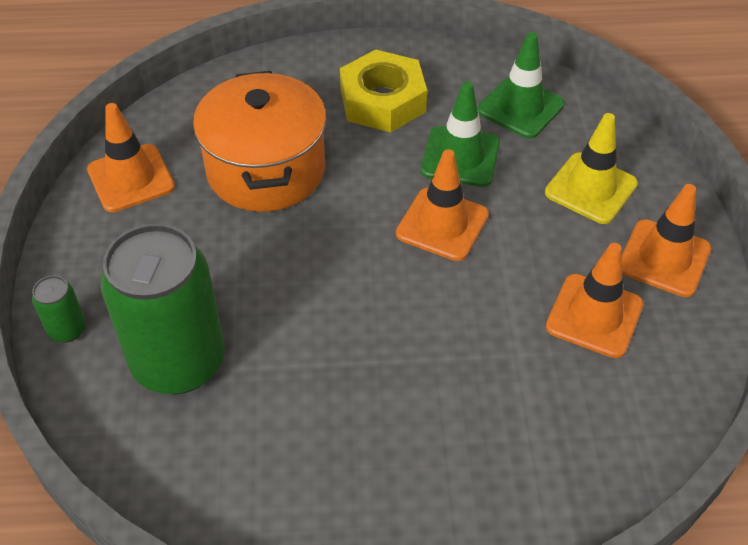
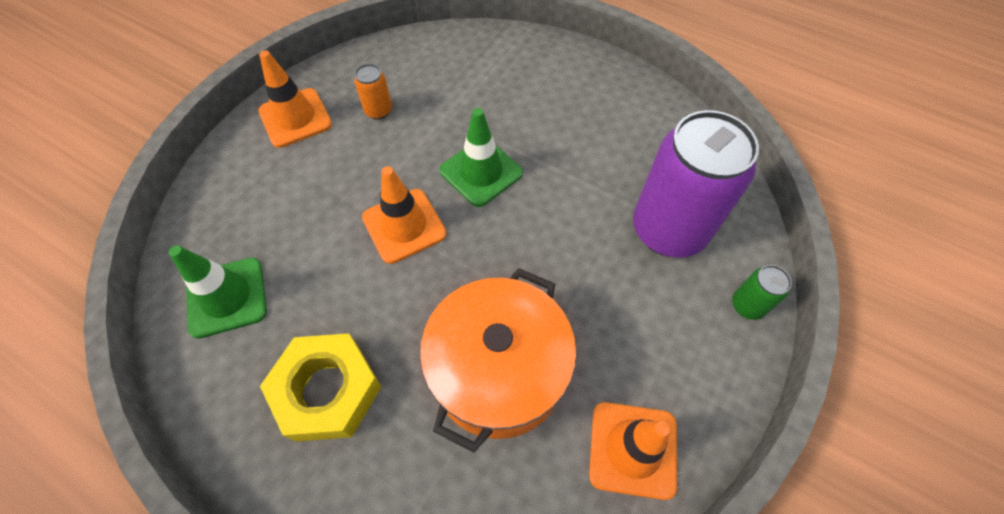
camera: 145 degrees left, 10 degrees up
green can [100,224,225,394] -> purple can [633,110,759,258]
green traffic cone [421,81,500,187] -> green traffic cone moved to [439,108,523,207]
yellow traffic cone [545,113,638,224] -> none
orange traffic cone [546,243,644,358] -> orange can [354,64,392,120]

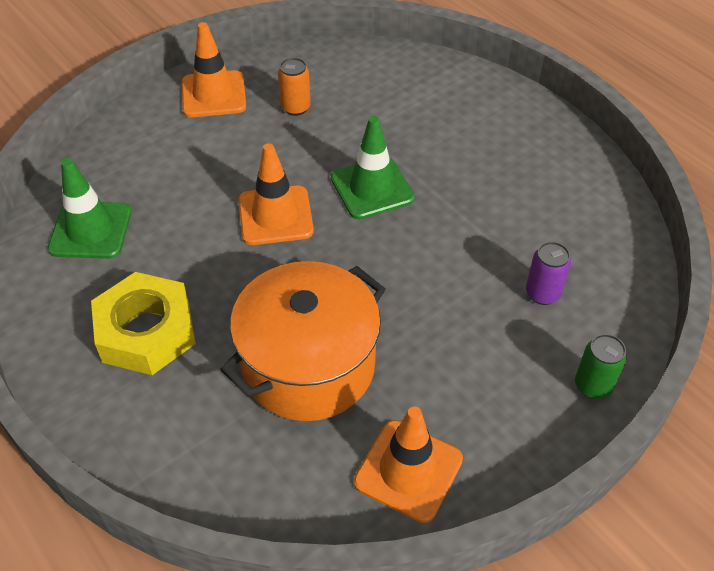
camera: 20 degrees right, 10 degrees down
purple can [633,110,759,258] -> purple can [526,242,571,305], size x0.42

